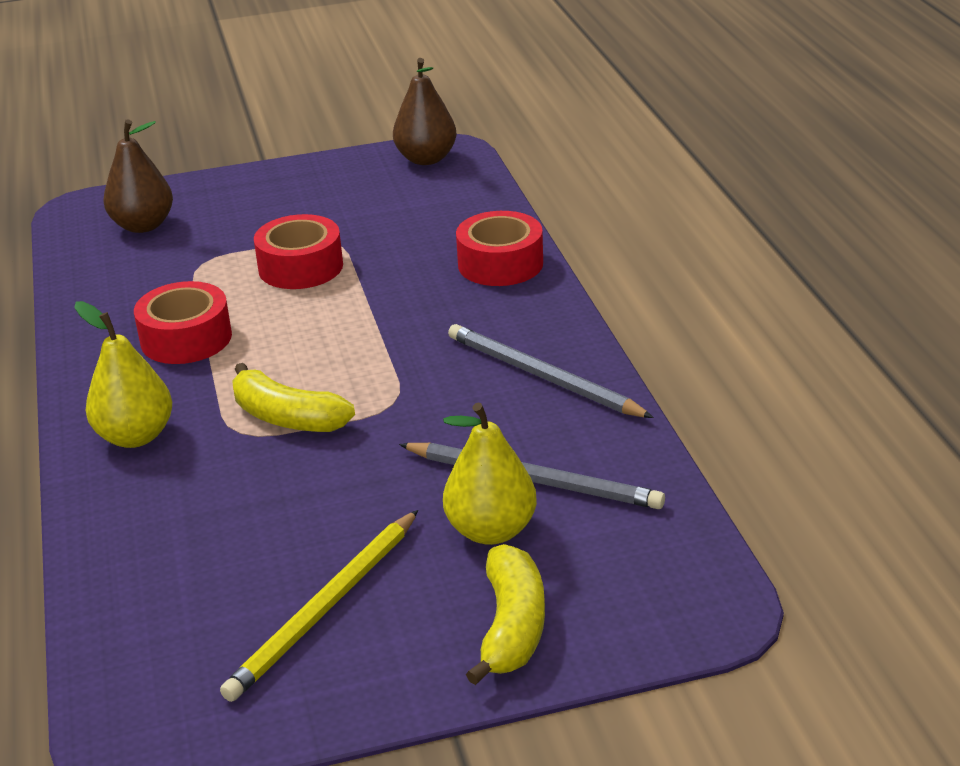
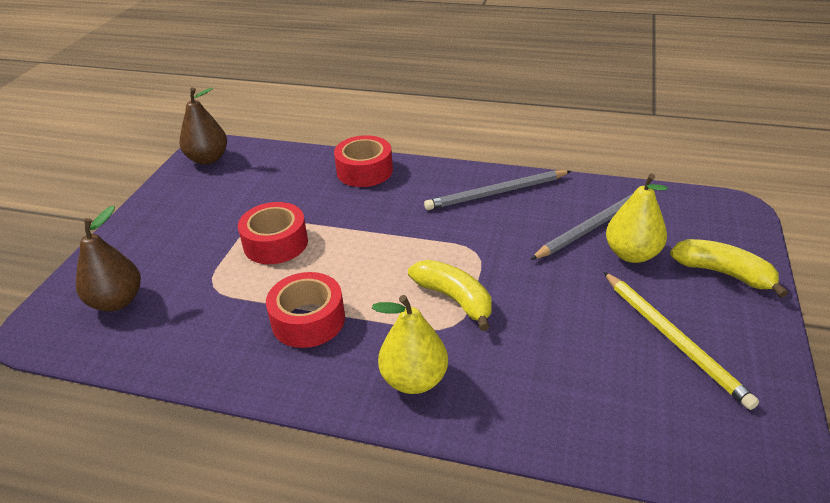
camera: 60 degrees left, 5 degrees up
yellow banana [232,363,355,432] -> yellow banana turned 105 degrees counterclockwise [408,260,492,331]

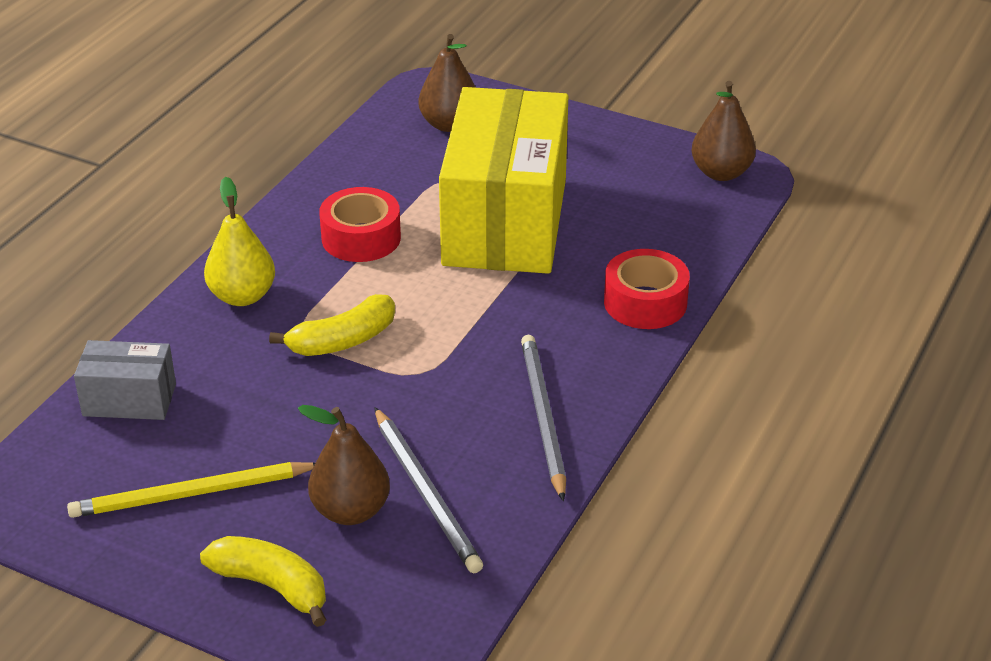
camera: 100 degrees right, 0 degrees up
red tape [238,202,308,264] -> yellow box [439,87,568,274]
yellow pear [606,174,668,263] -> brown pear [298,405,390,525]
yellow banana [670,239,788,298] -> yellow banana turned 105 degrees counterclockwise [200,536,326,627]
none -> grey box [74,340,176,420]

